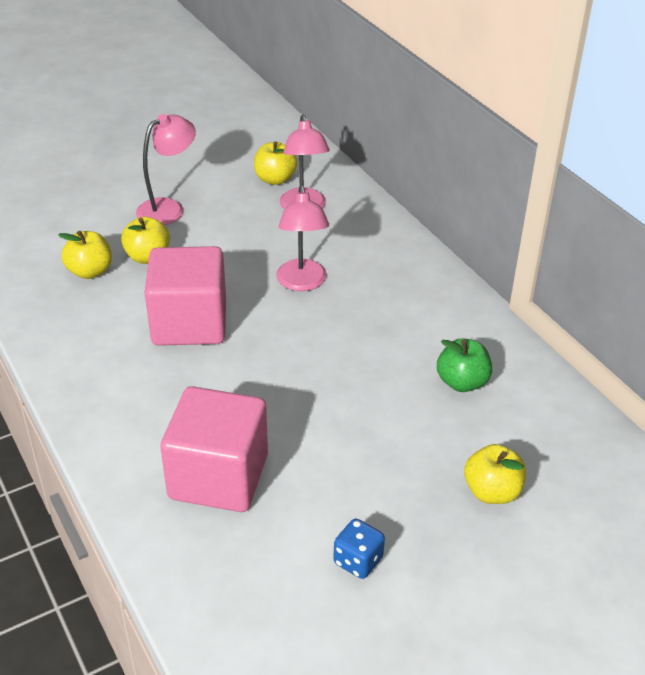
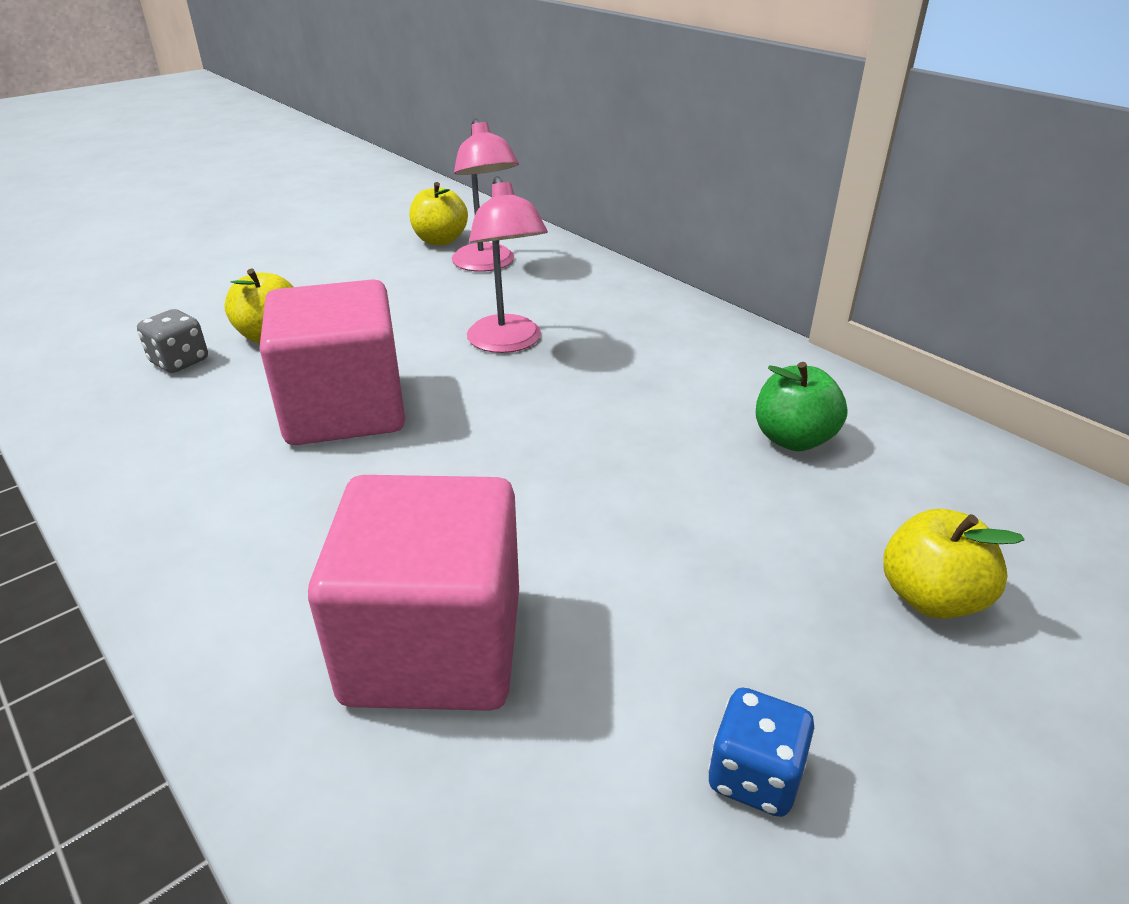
camera: 10 degrees left, 5 degrees down
yellow apple [58,231,112,279] -> grey dice [137,309,208,373]
pink lamp [136,114,196,225] -> none

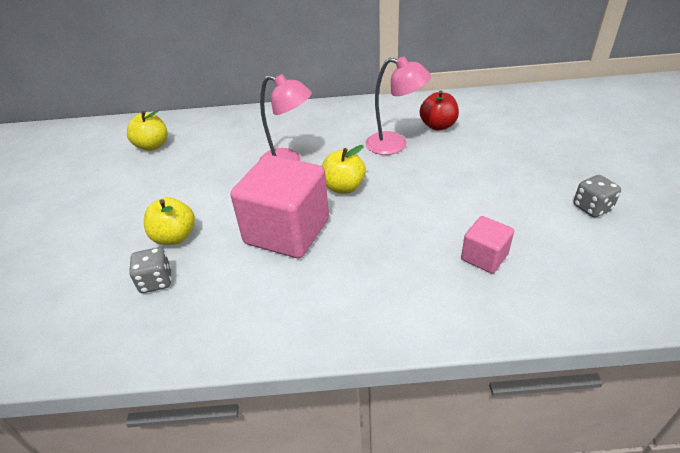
camera: 50 degrees left, 5 degrees up
pink cube [308,475,519,711] -> pink cube [461,216,514,274], size x0.49
pink lamp [452,119,519,272] -> pink lamp moved to [365,56,431,155]
blue dice [708,687,814,817] -> grey dice [573,175,621,217]
green apple [756,362,848,451] -> red apple [420,91,459,130]
yellow apple [883,509,1024,619] -> yellow apple moved to [322,145,366,194]

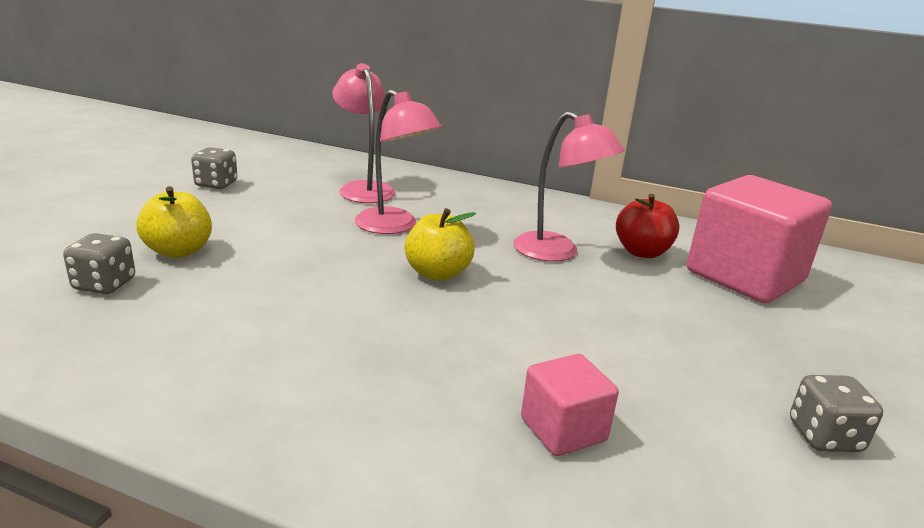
camera: 20 degrees right, 15 degrees down
yellow apple [127,110,168,151] -> none
pink cube [231,155,329,258] -> pink cube moved to [687,175,832,303]
none -> grey dice [191,147,238,189]
none -> pink lamp [332,63,396,203]

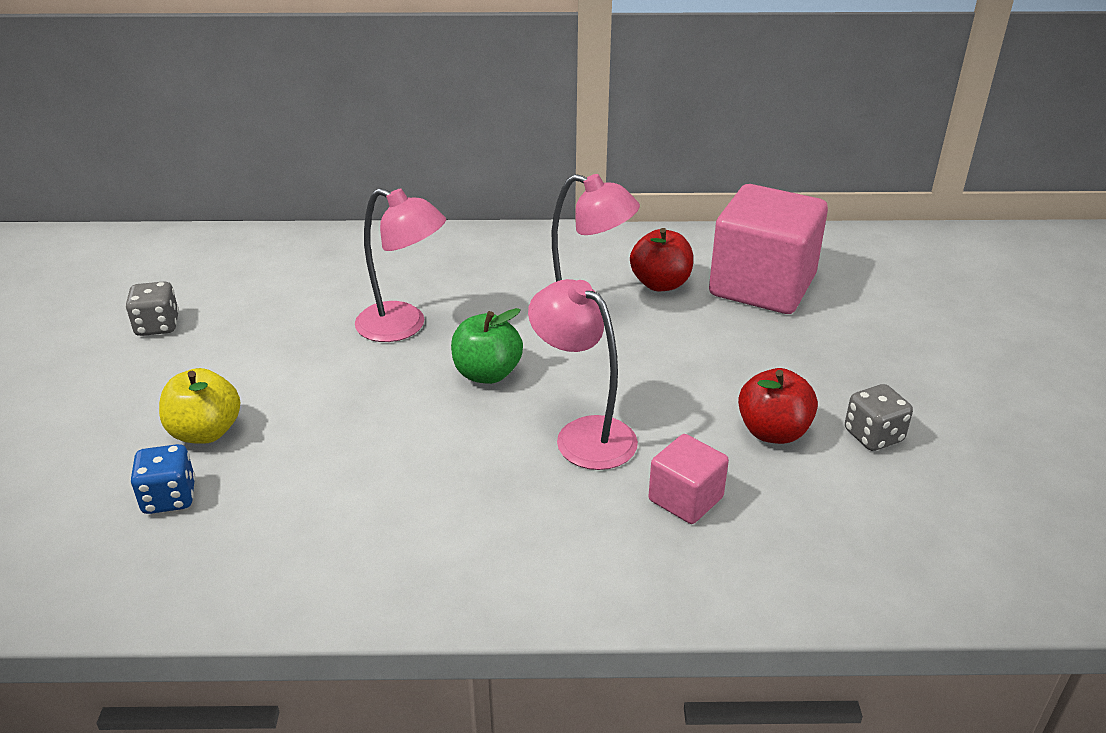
camera: 20 degrees left, 10 degrees up
grey dice [63,233,135,294] -> blue dice [130,444,196,514]
pink lamp [332,63,396,203] -> pink lamp moved to [528,279,638,470]
yellow apple [405,208,476,281] -> green apple [451,308,523,384]
none -> red apple [738,368,818,444]

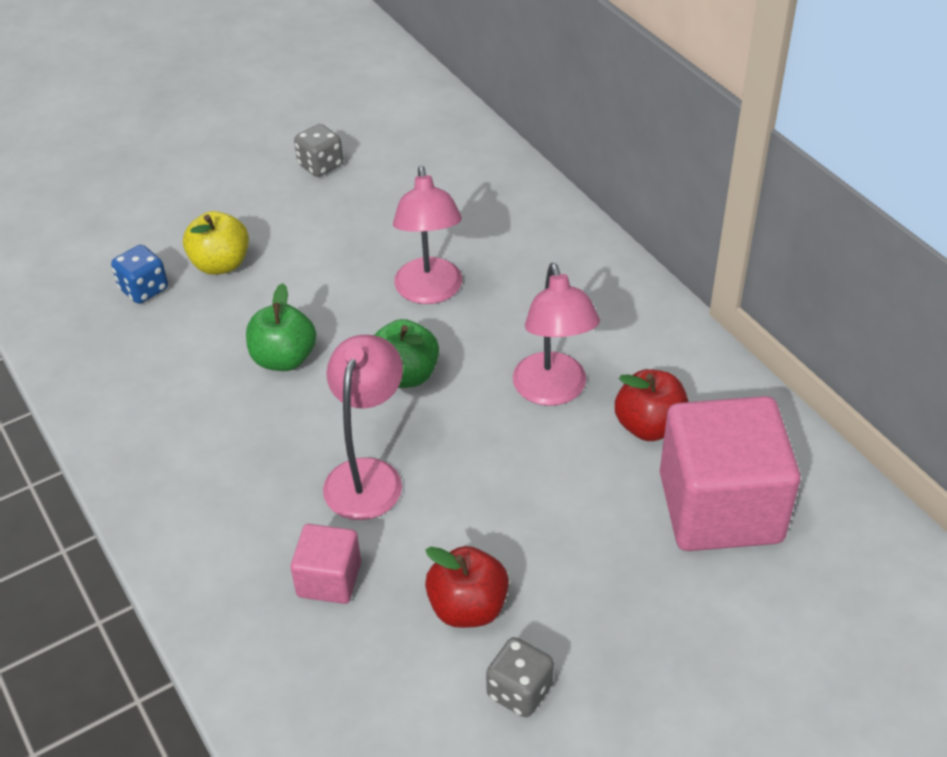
camera: 60 degrees right, 10 degrees up
none -> green apple [246,283,316,371]

